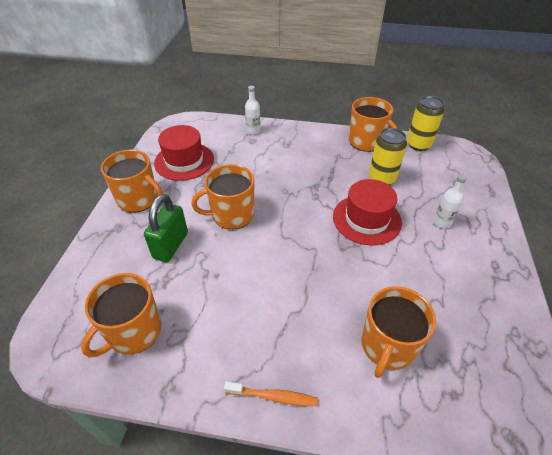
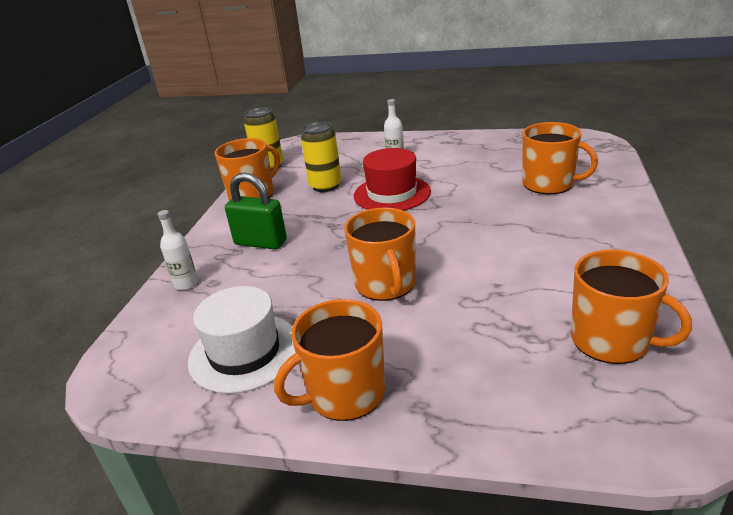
camera: 85 degrees left, 15 degrees down
orange mug [101,150,163,213] -> orange mug turned 150 degrees counterclockwise [274,299,385,421]
green padlock [144,194,188,262] -> green padlock moved to [225,172,287,250]
red hat [154,125,214,181] -> white hat [188,286,296,394]
orange toothbrush [224,382,318,406] -> none

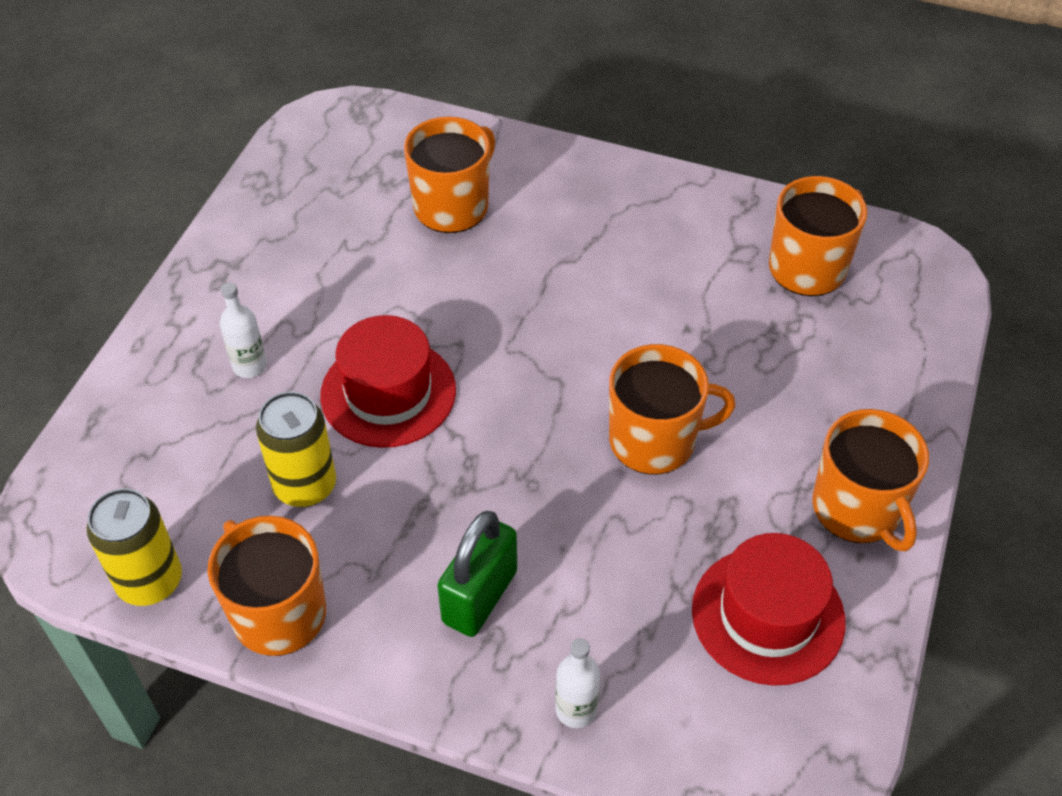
camera: 85 degrees left, 20 degrees up
white hat [188,286,296,394] -> red hat [692,533,846,686]

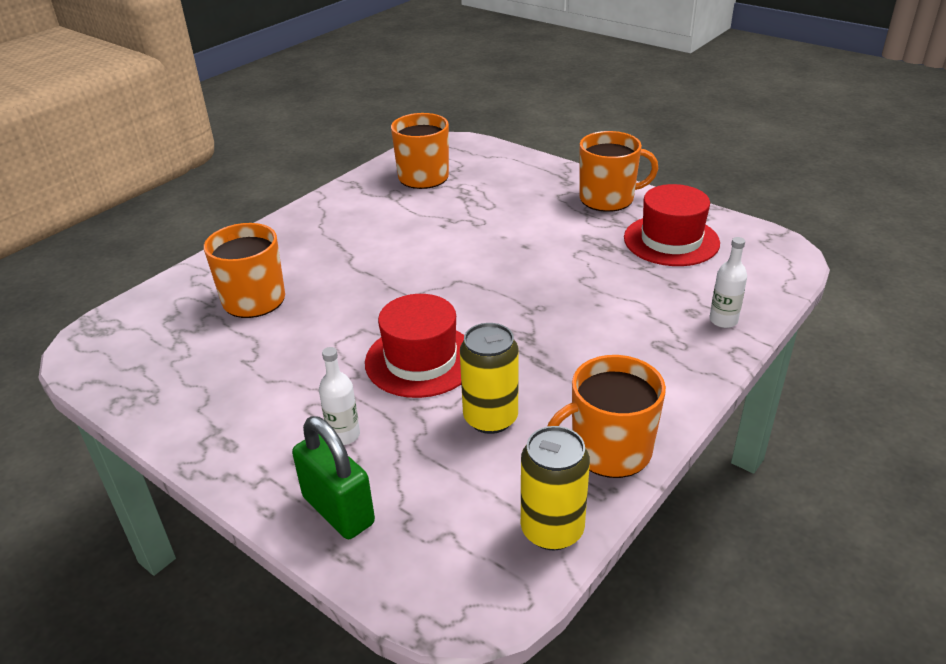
camera: 70 degrees left, 15 degrees down
green padlock [437,511,517,637] -> green padlock moved to [292,416,375,539]
orange mug [609,344,736,475] -> none

